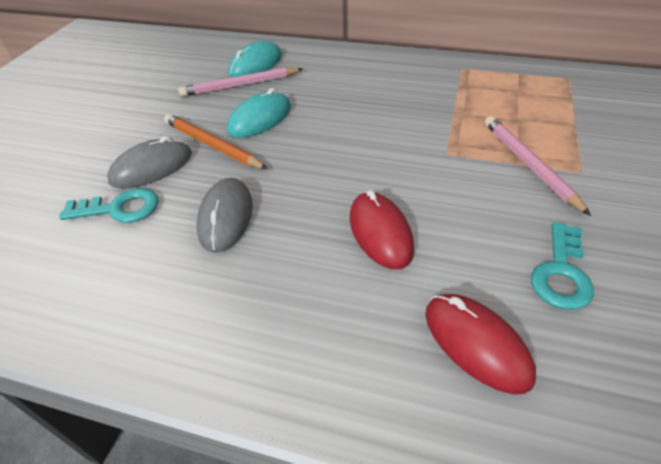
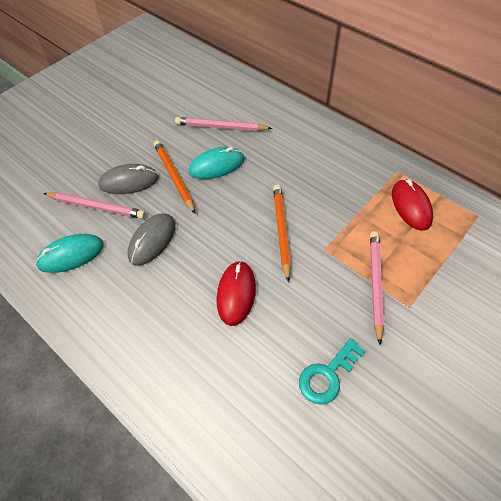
camera: 25 degrees right, 10 degrees up
turquoise key [59,188,159,223] -> pink pencil [43,192,146,219]
turquoise mouse [228,41,282,78] -> turquoise mouse moved to [35,234,104,273]
red mouse [425,294,536,394] -> red mouse moved to [392,179,433,231]
none -> orange pencil [273,184,291,283]

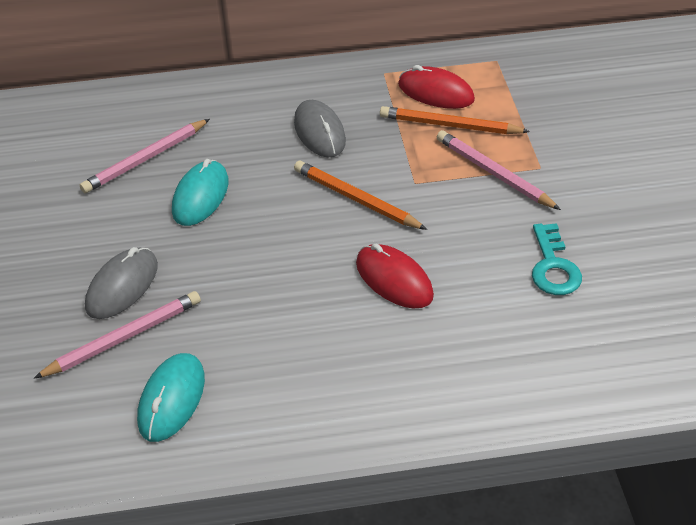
camera: 50 degrees left, 10 degrees down
grey mouse [128,213,176,266] -> grey mouse moved to [294,100,346,158]
orange pencil [154,140,196,214] -> orange pencil moved to [380,106,530,134]

